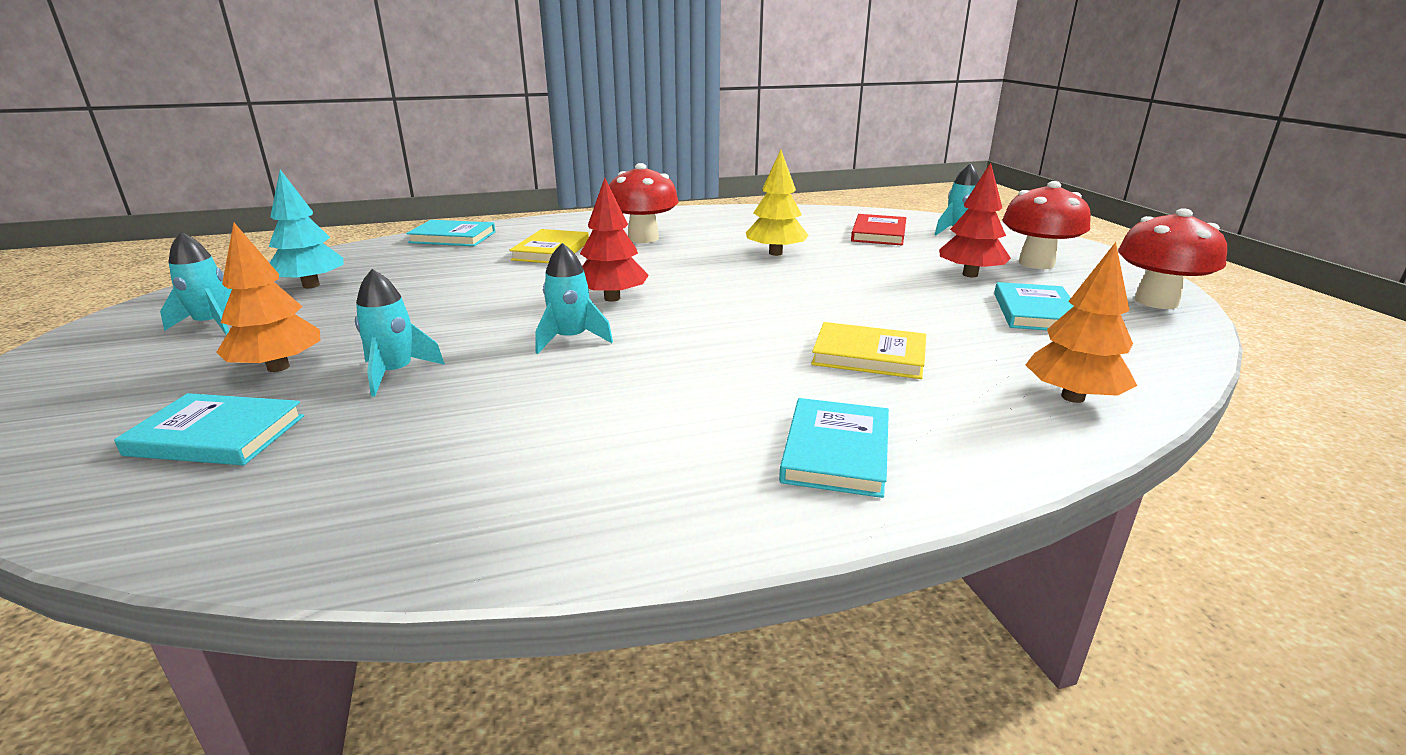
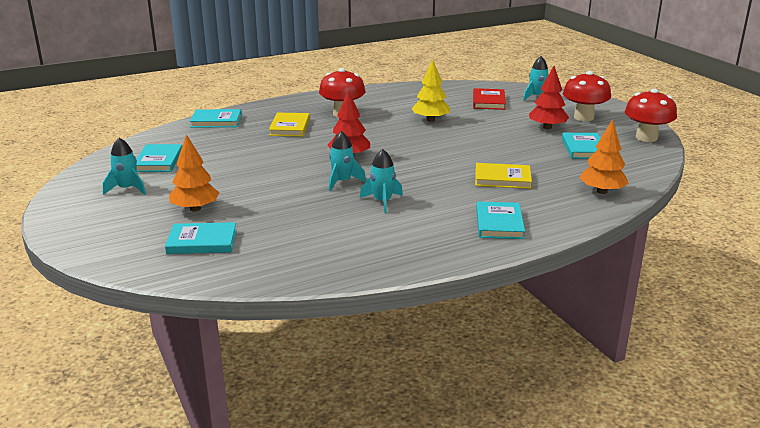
camera: 10 degrees left, 0 degrees up
turquoise tree [269,170,343,288] -> turquoise book [136,144,182,172]
turquoise rocket [355,269,445,396] -> turquoise rocket moved to [360,149,403,214]

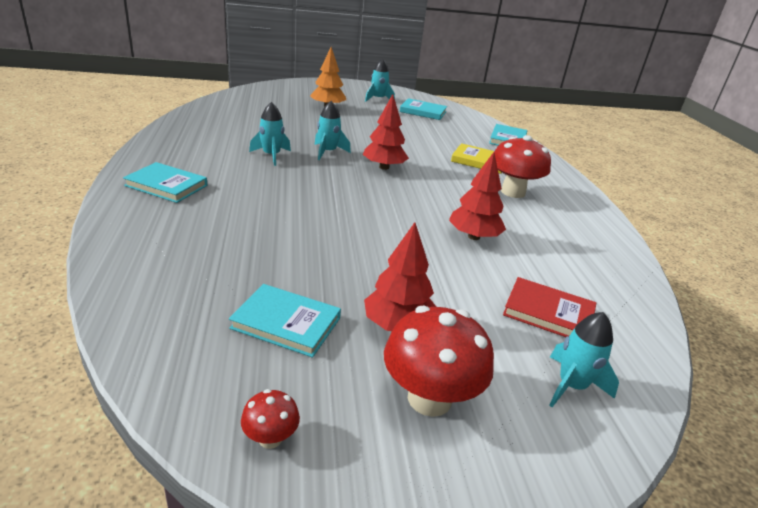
camera: 105 degrees right, 5 degrees up
turquoise book [165,222,237,254] -> none
yellow tree [412,60,450,122] -> red tree [449,152,506,240]
yellow book [475,163,532,189] -> none
orange tree [579,119,629,194] -> none
red mushroom [625,89,677,142] -> red mushroom [241,389,300,449], size x0.48

